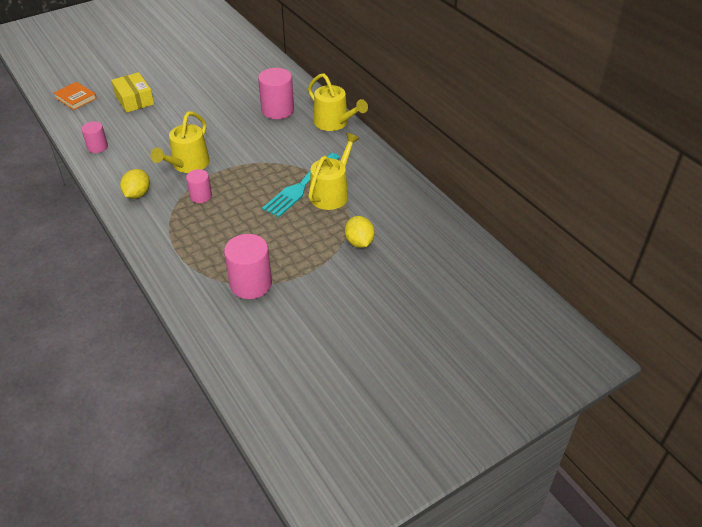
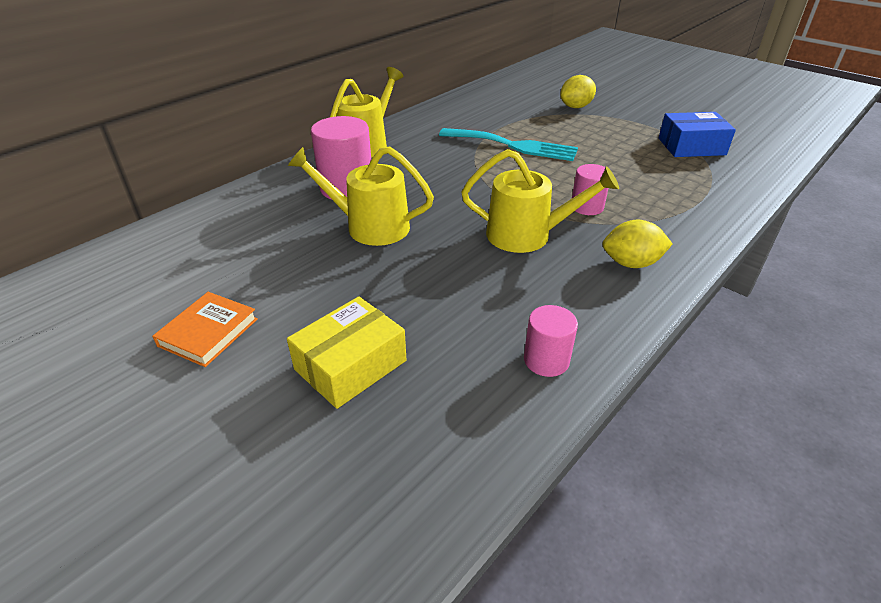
camera: 105 degrees left, 5 degrees down
orange book [54,82,97,110] -> orange book moved to [152,292,258,367]
pink cylinder [224,234,272,299] -> blue box [659,112,736,157]
yellow watering can [308,133,360,210] -> yellow watering can moved to [288,146,434,246]

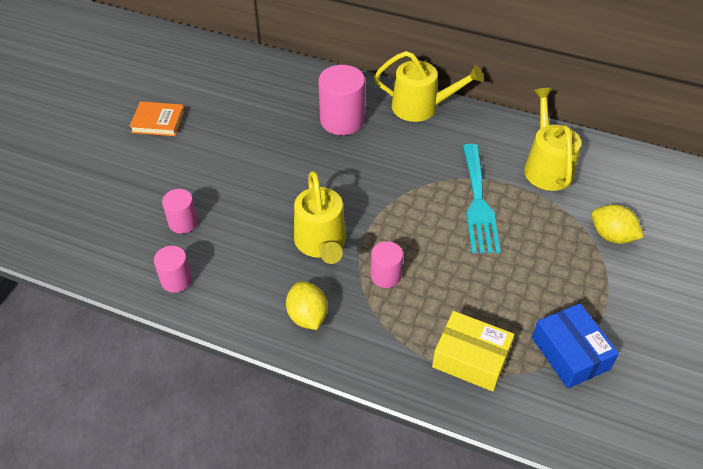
camera: 70 degrees right, 10 degrees up
yellow box [287,296,406,409] -> yellow box moved to [432,311,514,392]
yellow watering can [288,146,434,246] -> yellow watering can moved to [524,88,581,191]
none -> pink cylinder [162,189,198,234]

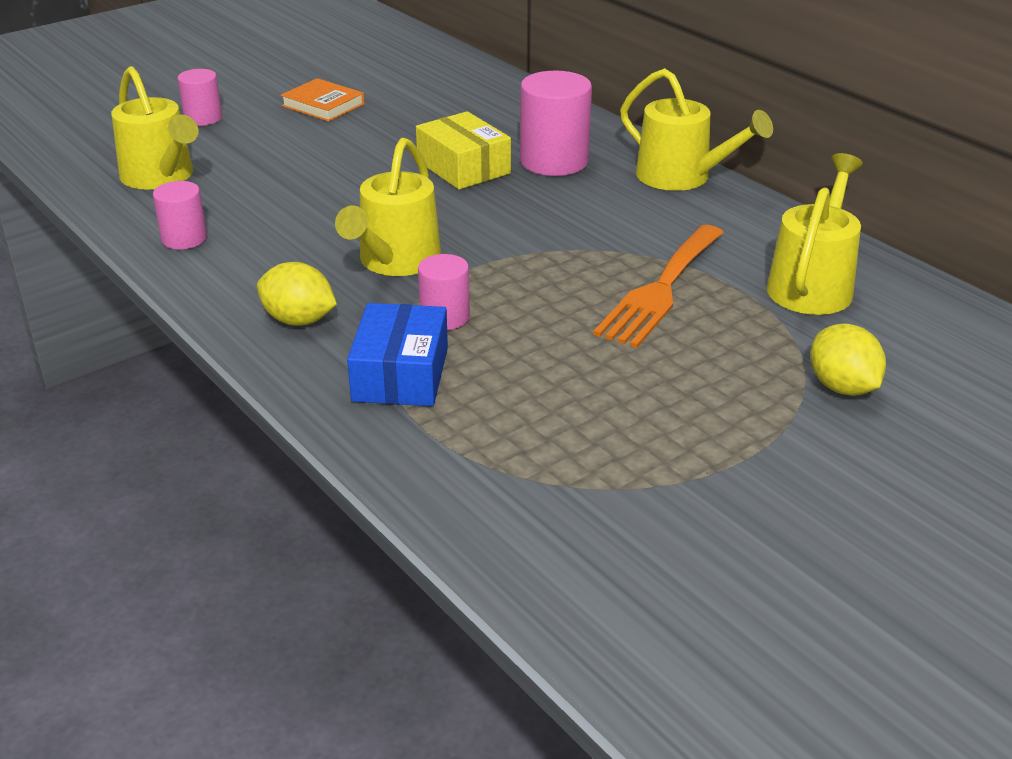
camera: 30 degrees right, 15 degrees down
pink cylinder [162,189,198,234] -> pink cylinder moved to [177,69,222,126]
yellow lemon [286,282,328,330] -> yellow lemon turned 75 degrees counterclockwise [257,262,337,326]
yellow box [432,311,514,392] -> yellow box moved to [416,111,511,189]
turquoise fork [463,144,501,253] -> orange fork [593,225,724,348]
blue box [532,303,619,388] -> blue box moved to [347,303,448,406]
none -> yellow watering can [111,66,198,190]

